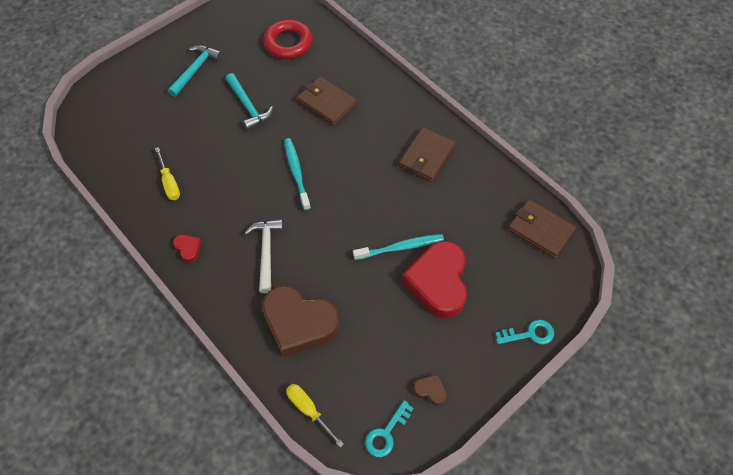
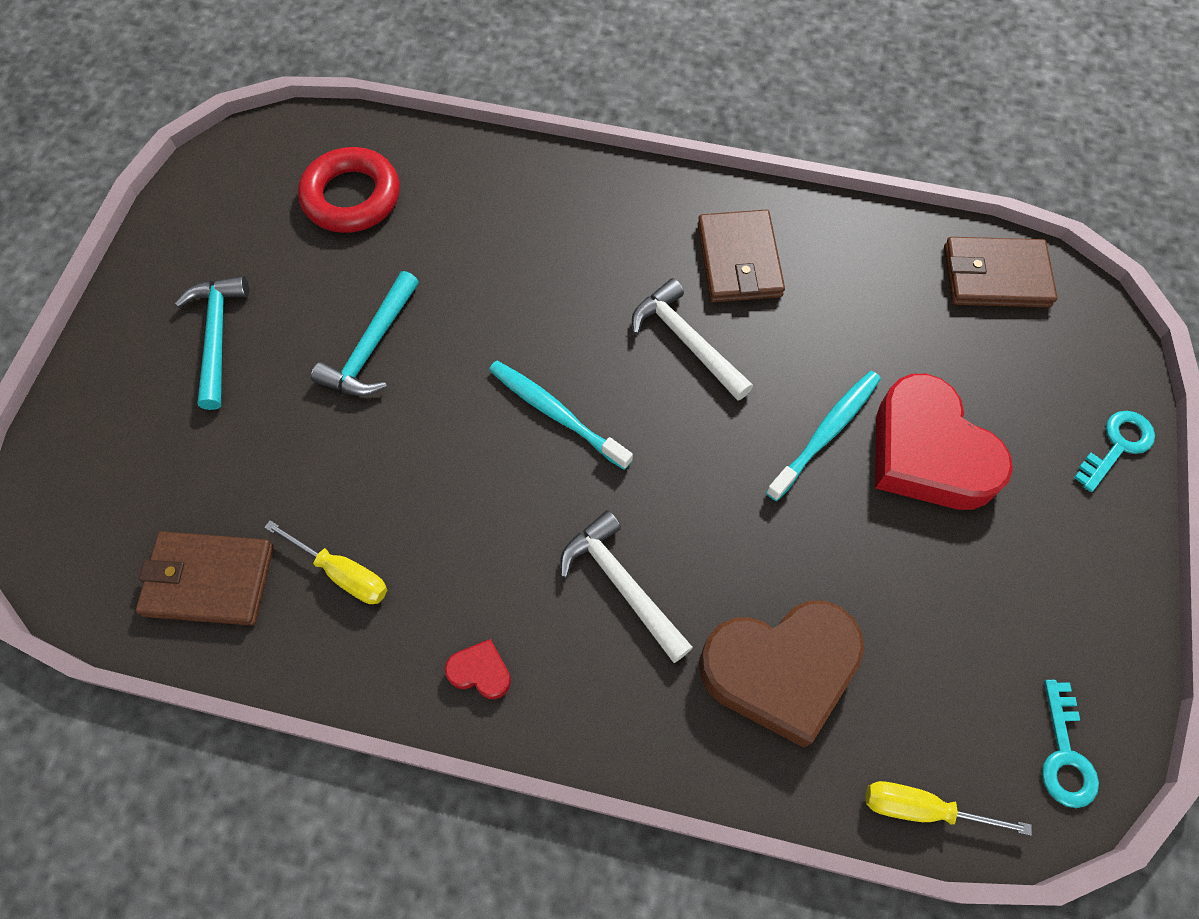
camera: 35 degrees left, 5 degrees up
turquoise hammer [226,73,273,130] -> turquoise hammer turned 90 degrees clockwise [311,271,419,396]
brown wallet [297,76,357,126] -> brown wallet moved to [136,531,273,626]
brown heart [413,374,447,406] -> none
none -> white hammer [632,278,753,401]

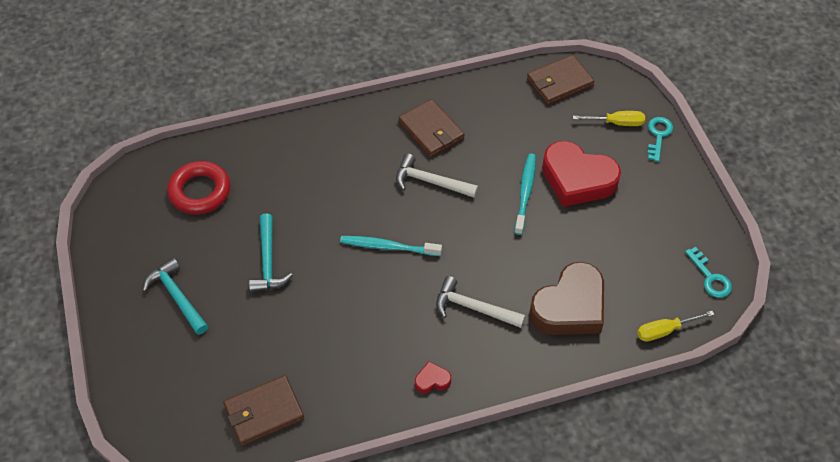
camera: 30 degrees left, 10 degrees down
yellow screwdriver [264,520,388,604] -> yellow screwdriver moved to [573,111,645,126]

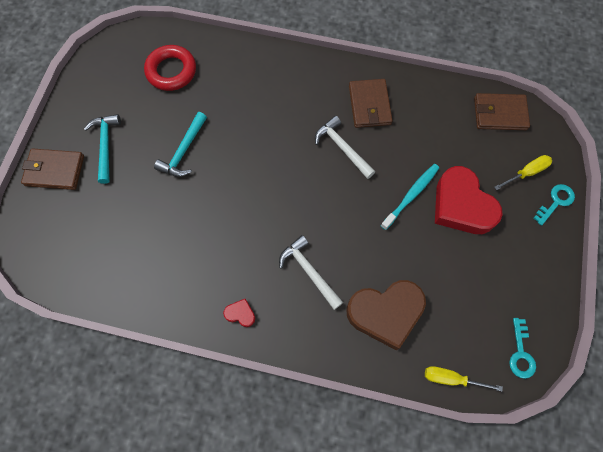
camera: 30 degrees right, 15 degrees up
brown wallet [223,375,304,446] -> brown wallet moved to [21,148,84,190]
turquoise toothbrush [340,236,442,256] -> none
yellow screwdriver [573,111,645,126] -> yellow screwdriver turned 60 degrees counterclockwise [494,155,552,190]

